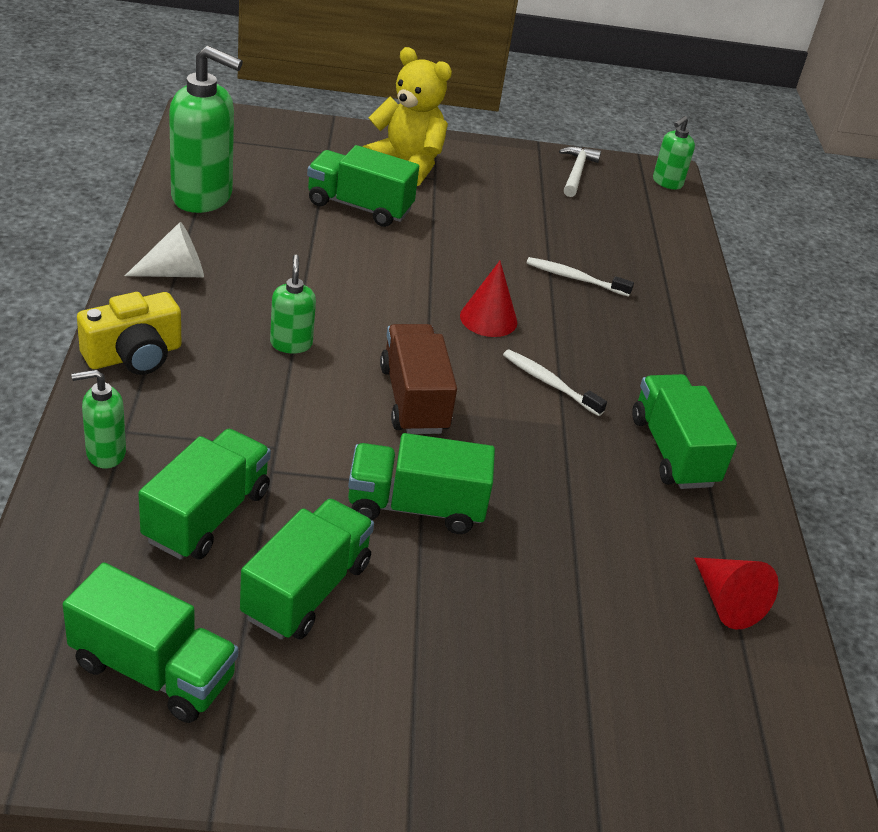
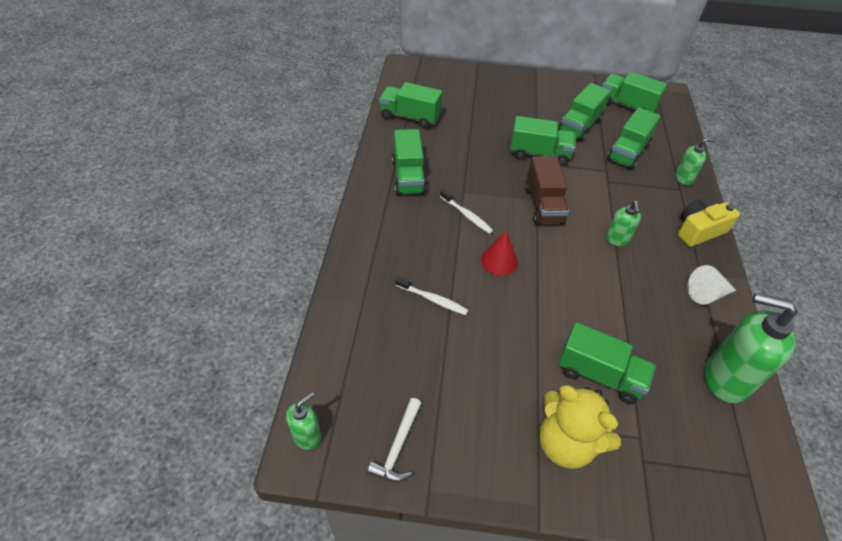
camera: 170 degrees left, 10 degrees up
red cone [694,557,779,629] -> green truck [379,82,442,129]

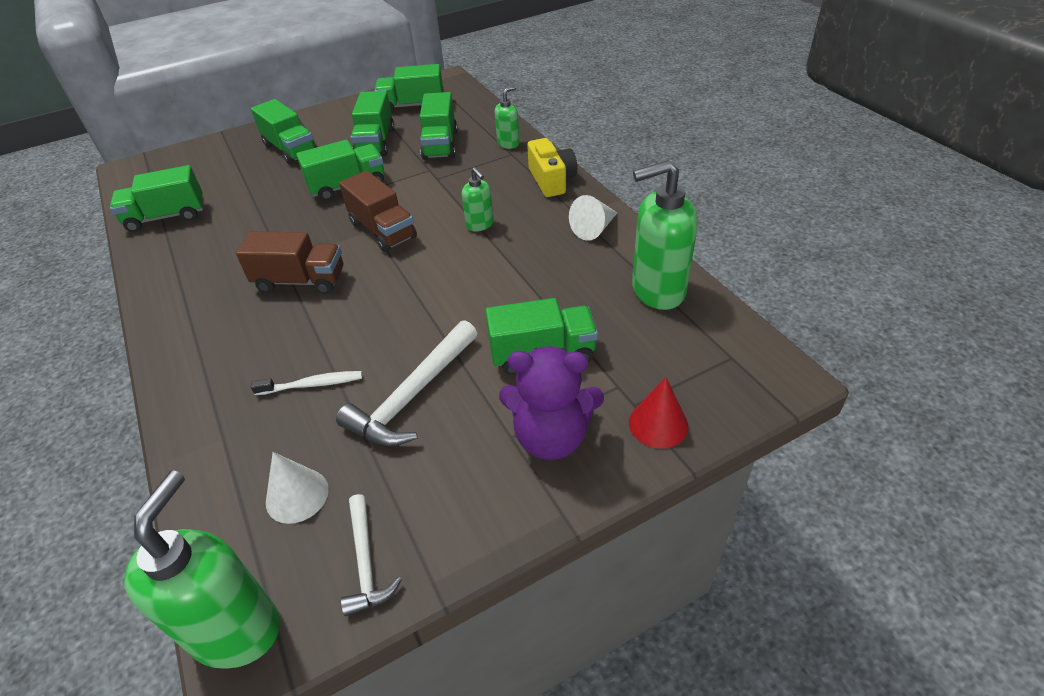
camera: 30 degrees left, 5 degrees down
green soap dispenser [286,392,321,450] -> green soap dispenser [124,471,280,669], size x1.94
green truck [392,129,426,195] -> green truck moved to [251,99,317,165]
white toothbrush [440,189,493,234] -> brown truck [236,231,343,294]
red cone [481,230,518,276] -> red cone moved to [629,377,689,449]
yellow teddy bear [539,385,621,469] -> purple teddy bear [499,346,604,460]
yellow camera [678,200,740,247] -> yellow camera turned 135 degrees clockwise [527,138,577,197]
none -> white cone [266,452,329,524]
none -> white hammer [336,320,478,446]

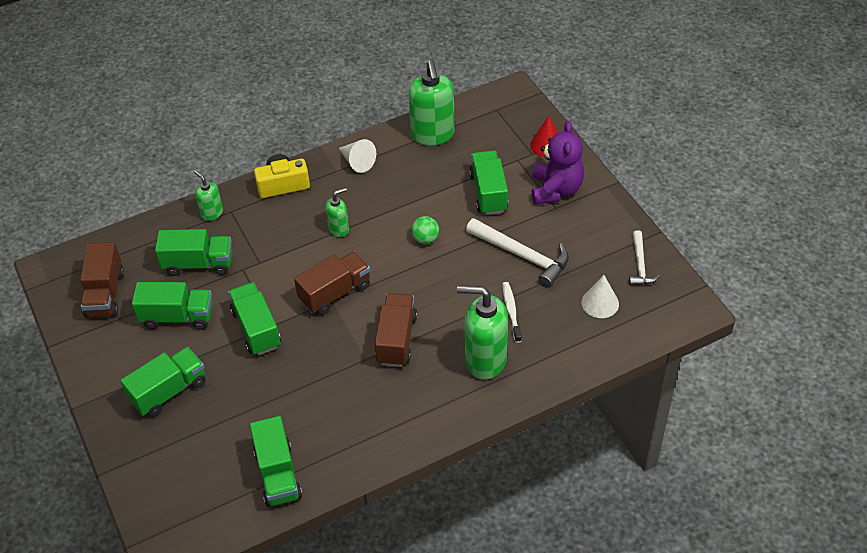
camera: 90 degrees left, 5 degrees up
green soap dispenser [124,471,280,669] -> green soap dispenser moved to [457,285,508,380]
white hammer [341,494,402,616] -> white hammer turned 105 degrees clockwise [629,230,661,285]
green truck [375,64,443,113] -> brown truck [80,242,124,318]
none -> green ball [411,216,439,244]

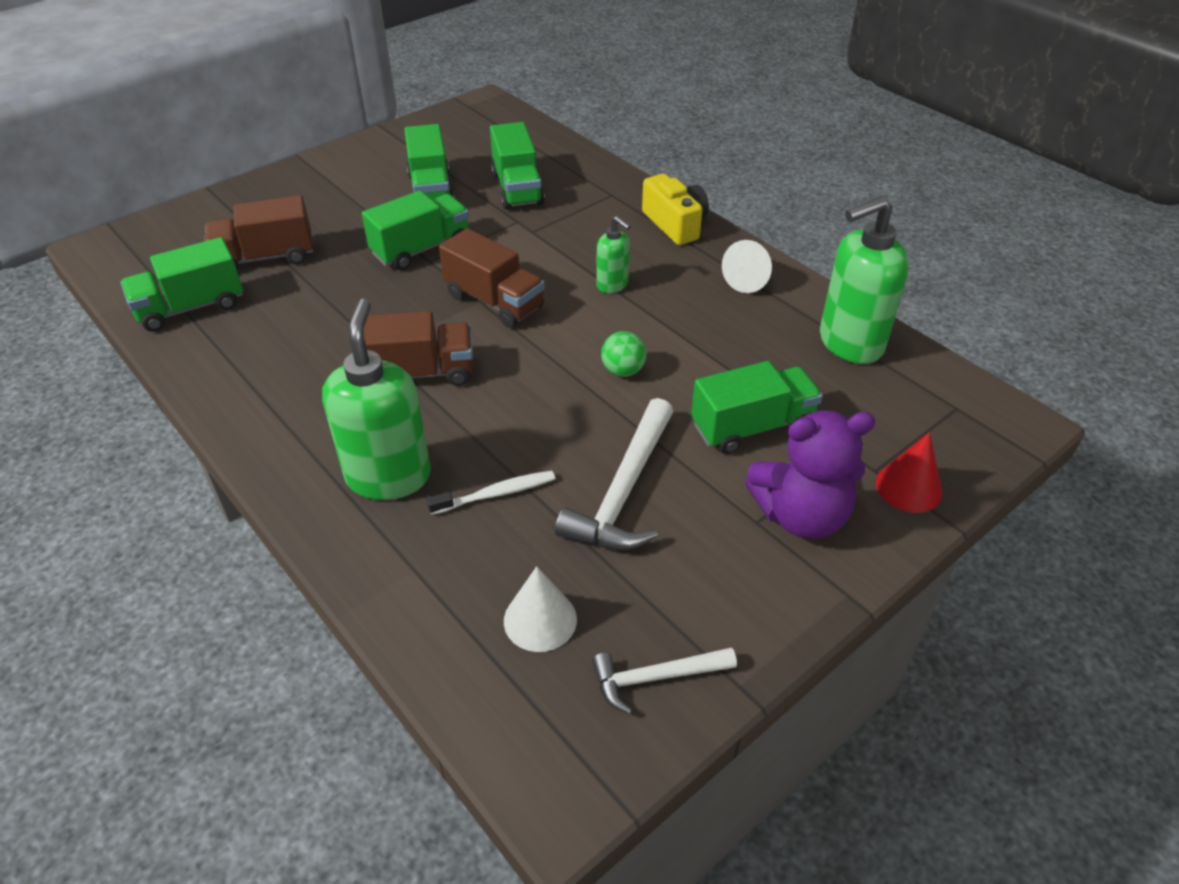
camera: 75 degrees right, 5 degrees down
brown truck [80,242,124,318] -> brown truck moved to [205,195,313,269]
green truck [120,347,206,417] -> none
green soap dispenser [194,170,223,221] -> none

